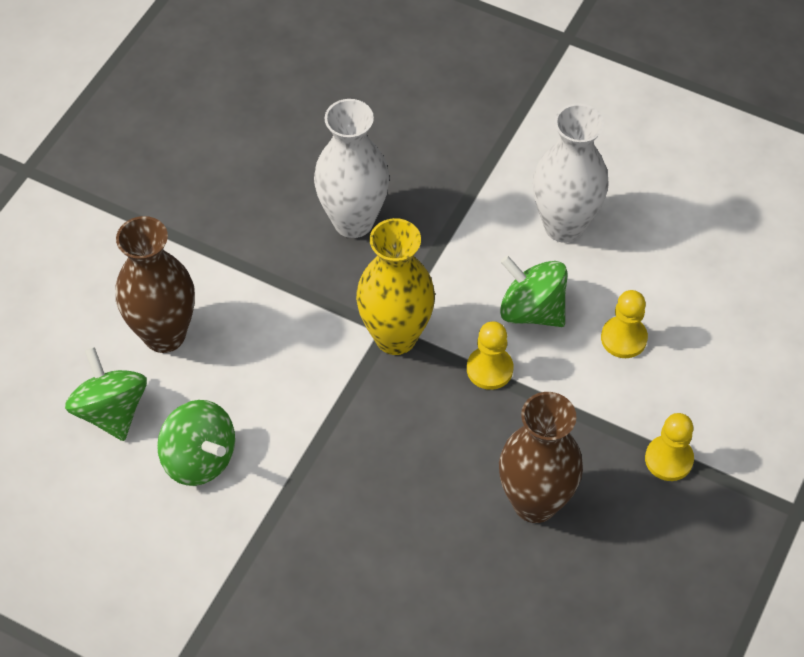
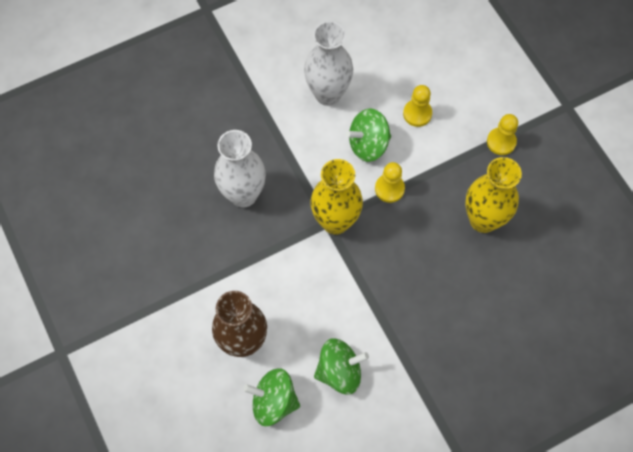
camera: 55 degrees left, 10 degrees up
brown vase [499,392,583,523] -> yellow vase [465,157,522,233]

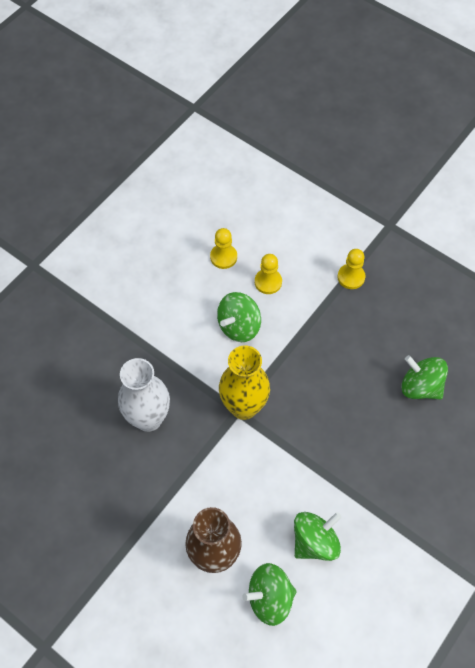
camera: 25 degrees left, 5 degrees down
white vase [304,21,353,106] -> none
yellow pawn [375,162,405,203] -> yellow pawn moved to [210,228,237,269]
yellow vase [465,157,522,233] -> none
none -> green spinning top [401,355,448,399]

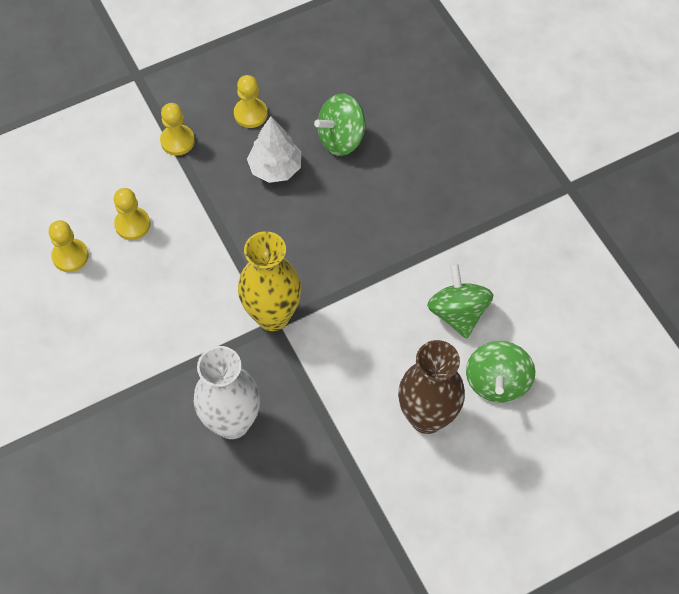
camera: 65 degrees left, 0 degrees up
green spinning top [217,292,261,342] -> none
none -> yellow pawn [234,75,268,128]
none -> white tree [247,117,301,183]

